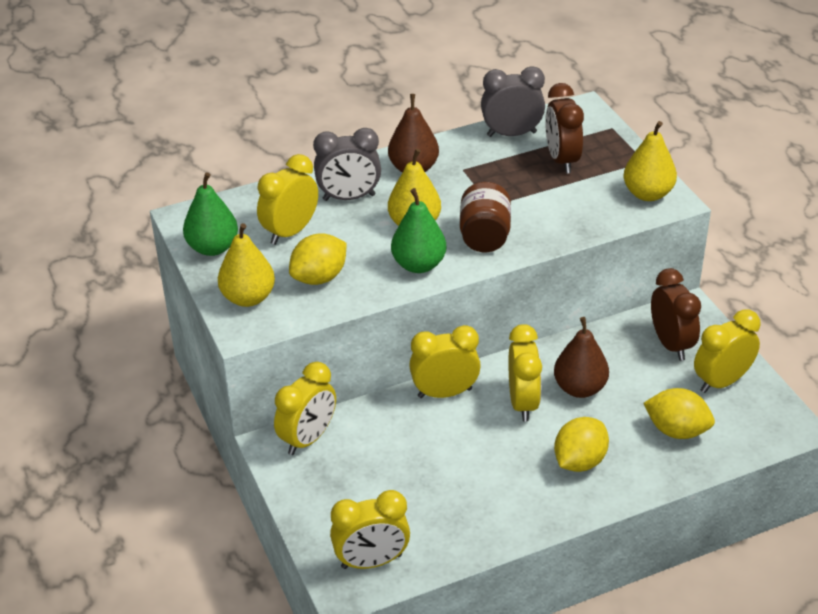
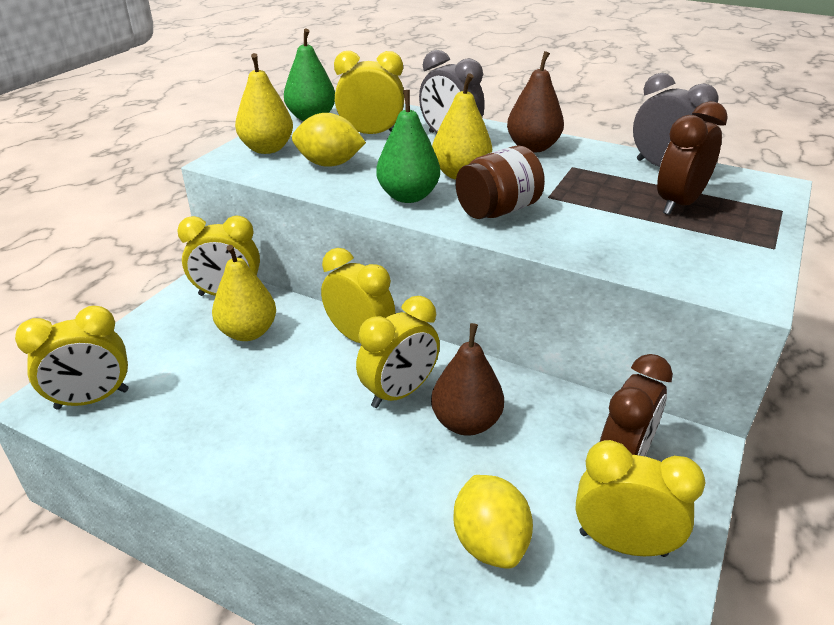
camera: 50 degrees right, 5 degrees down
yellow clock [330,490,410,569] -> yellow clock turned 60 degrees counterclockwise [15,306,129,410]
yellow lemon [554,417,609,472] -> none
yellow pear [624,121,677,201] -> yellow pear moved to [212,245,276,341]

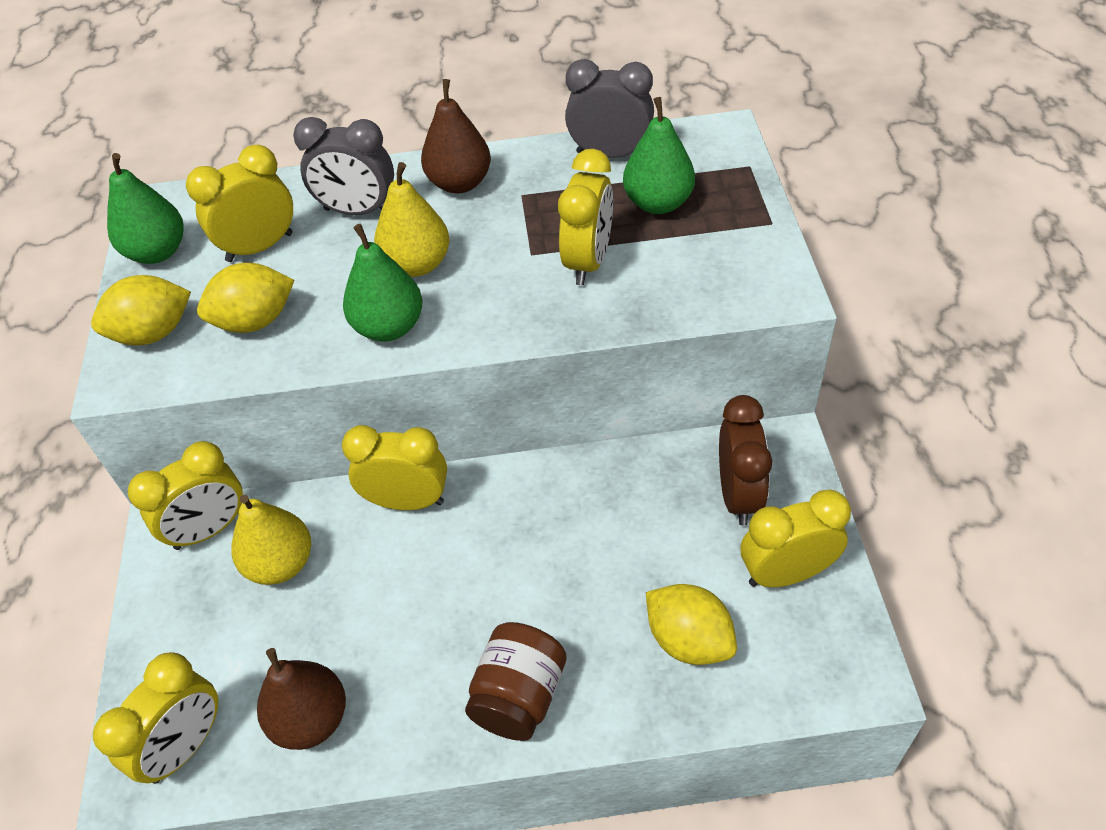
camera: 30 degrees left, 15 degrees up
yellow pear [235,53,293,154] -> yellow lemon [91,275,191,346]
yellow clock [356,296,440,408] -> yellow clock moved to [558,149,613,285]
brown pear [431,323,504,436] -> brown pear moved to [257,648,346,750]
brown jar [456,146,545,219] -> brown jar moved to [465,622,567,741]
brown clock [657,101,728,215] -> green pear [623,97,695,214]

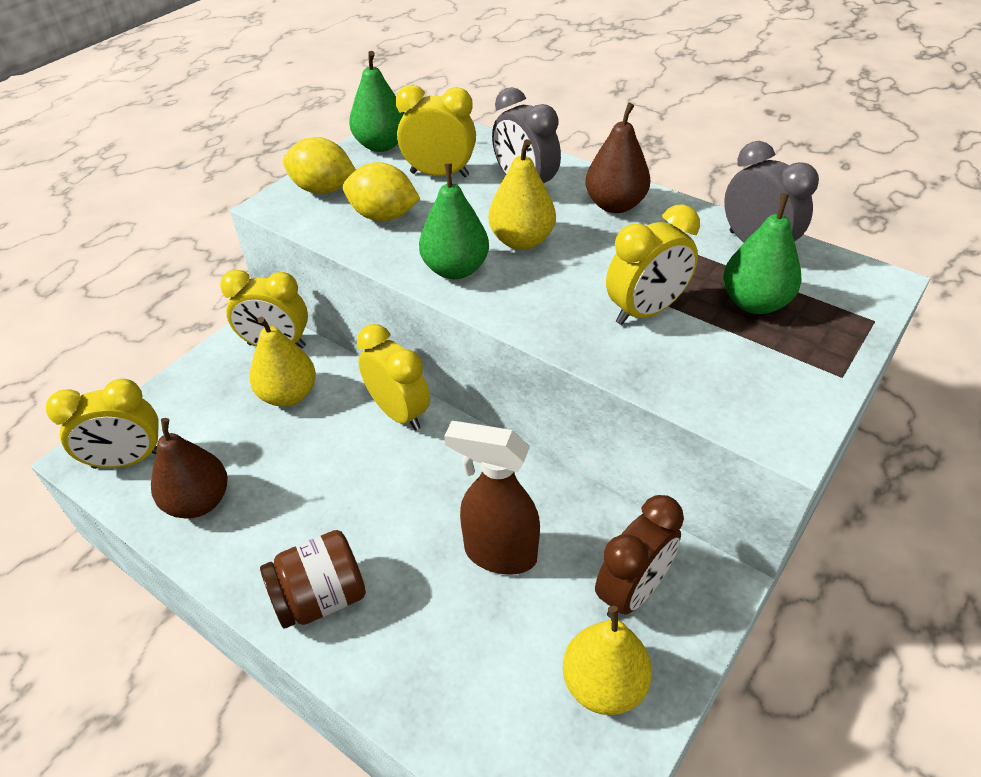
camera: 40 degrees right, 5 degrees down
yellow lemon [646,584,737,665] -> none
yellow clock [741,490,851,587] -> yellow pear [563,606,652,715]
none -> brown spray bottle [444,421,540,575]

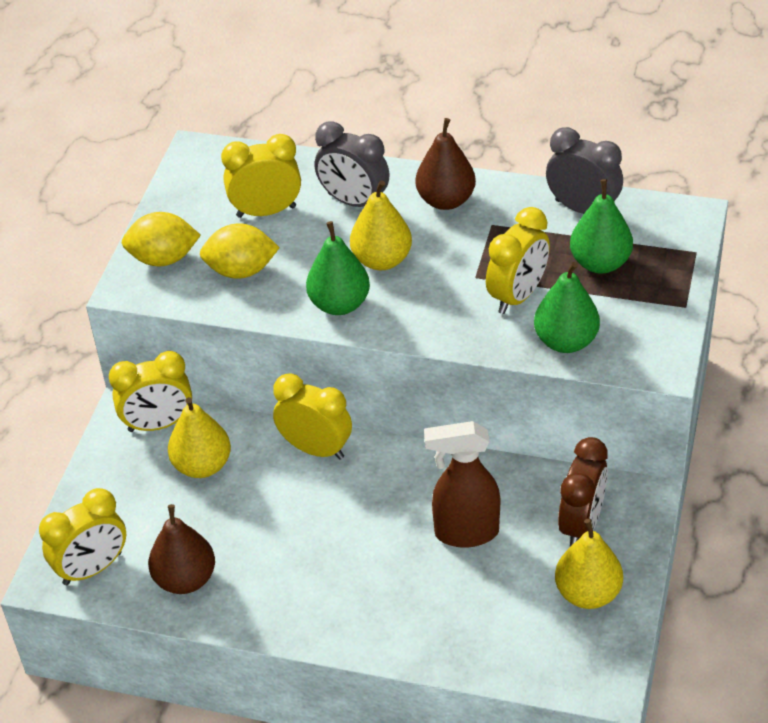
camera: 20 degrees left, 0 degrees up
brown jar [260,530,366,629] -> none
green pear [349,51,405,152] -> green pear moved to [534,262,600,353]

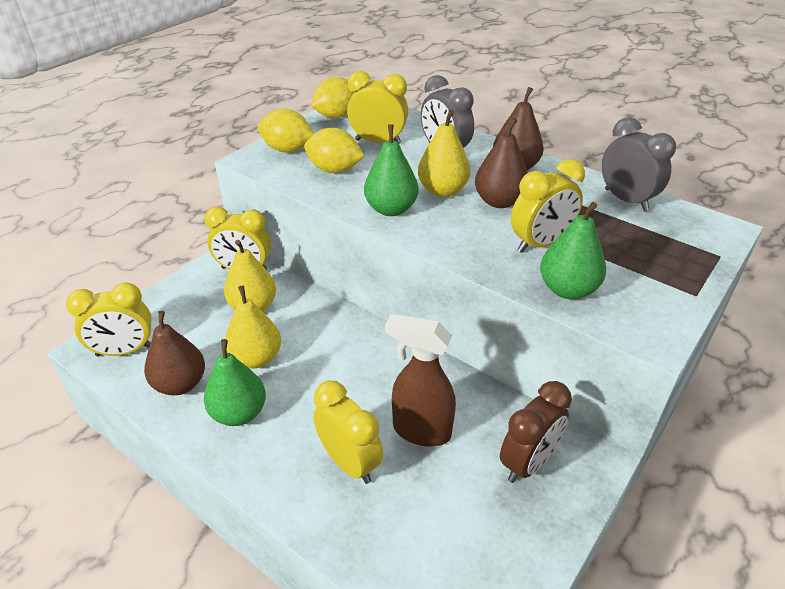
camera: 20 degrees right, 5 degrees down
yellow clock [273,373,352,460] -> yellow clock moved to [313,380,383,484]
yellow pear [555,519,623,609] -> yellow pear moved to [225,286,281,369]
green pear [570,179,633,274] -> green pear moved to [204,339,266,426]
none -> yellow lemon [311,77,354,118]
none -> brown pear [475,118,528,208]

